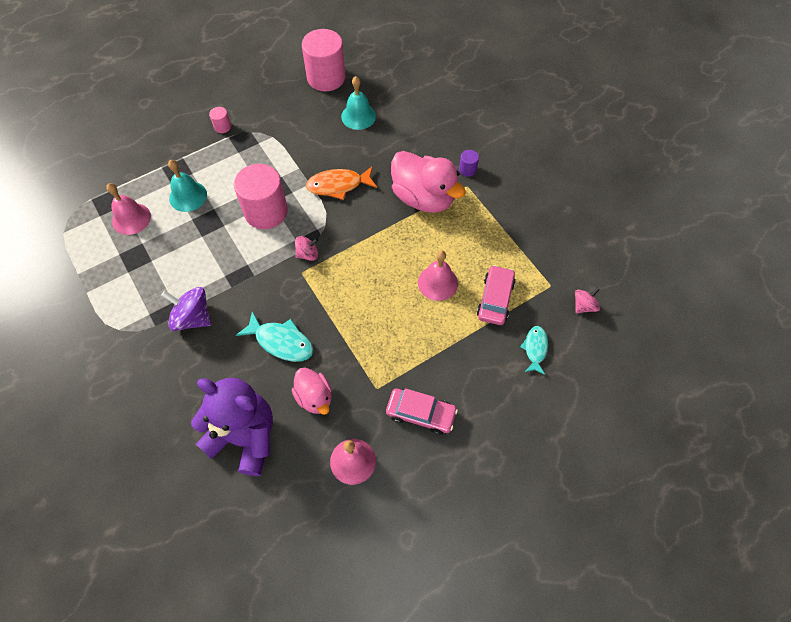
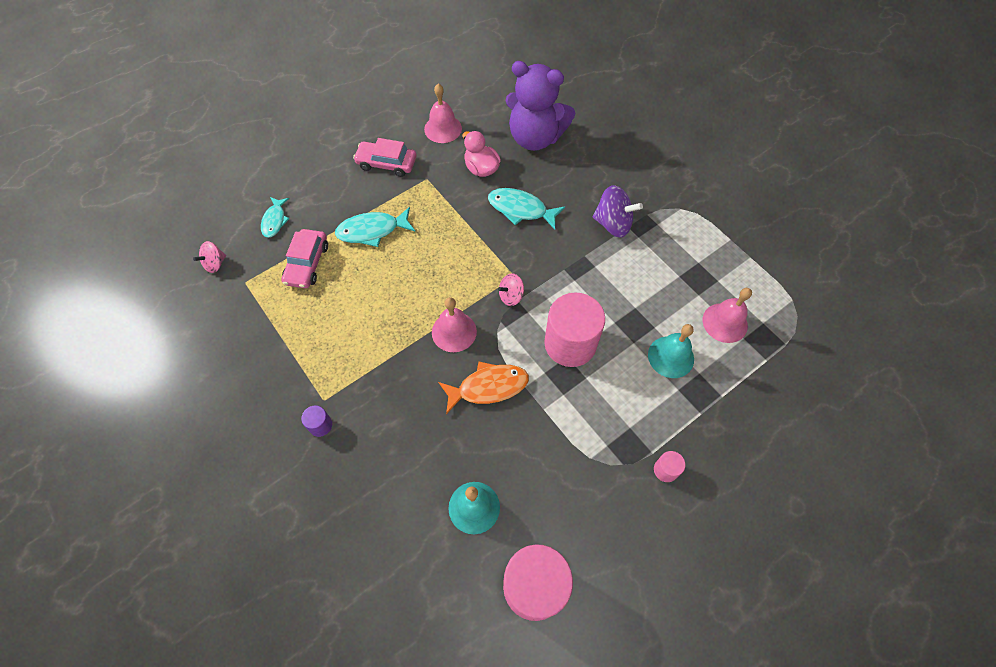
camera: 175 degrees right, 0 degrees up
pink duck [391,151,466,213] -> none
pink bell [418,250,458,301] -> pink bell moved to [432,297,477,352]
none -> turquoise fish [335,207,415,247]

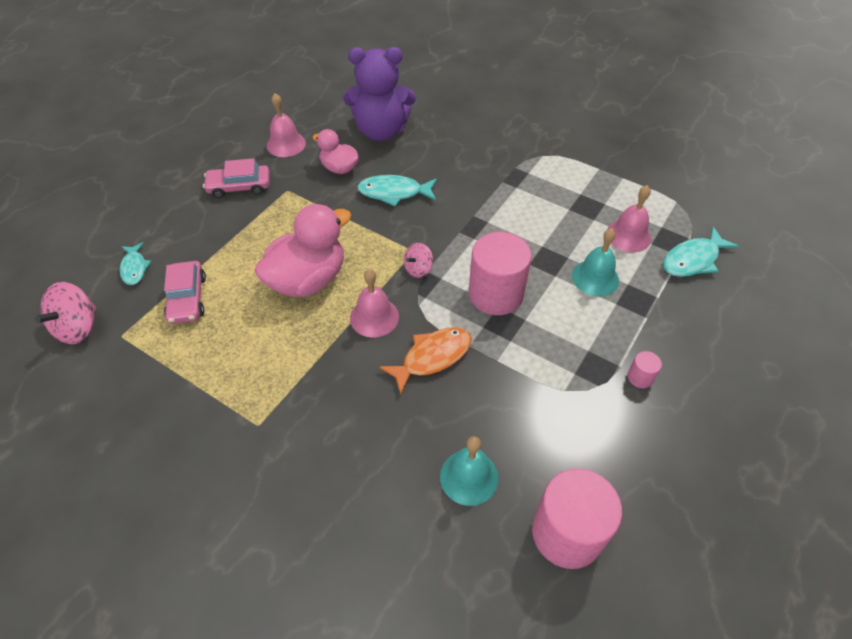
camera: 20 degrees left, 10 degrees down
pink spinning top [193,241,226,273] -> pink spinning top [35,282,96,344], size x1.68
purple cylinder [301,406,332,437] -> none
turquoise fish [335,207,415,247] -> turquoise fish moved to [663,227,739,277]
purple spinning top [592,185,643,238] -> none
none -> pink duck [255,204,352,297]

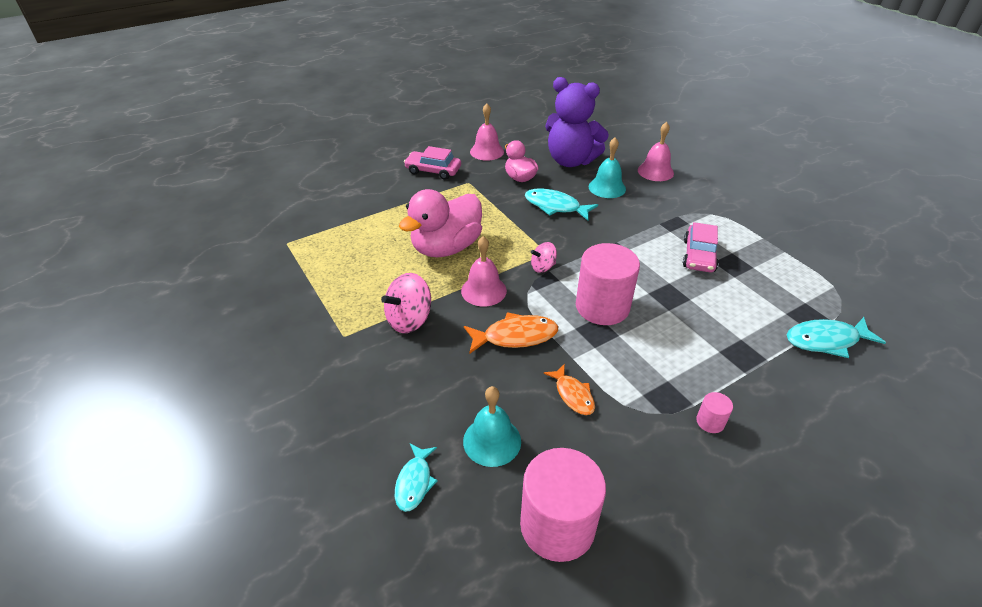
camera: 25 degrees right, 10 degrees down
pink spinning top [35,282,96,344] -> pink spinning top moved to [381,273,431,333]
turquoise fish [120,242,151,285] -> turquoise fish moved to [395,444,438,512]
pink car [164,261,206,324] -> pink car moved to [683,222,719,273]
pink duck [255,204,352,297] -> pink duck turned 150 degrees clockwise [399,189,482,257]
turquoise bell [572,228,619,296] -> turquoise bell moved to [589,137,626,198]
pink bell [607,185,651,252] -> pink bell moved to [638,122,674,181]
none -> orange fish [544,364,595,415]

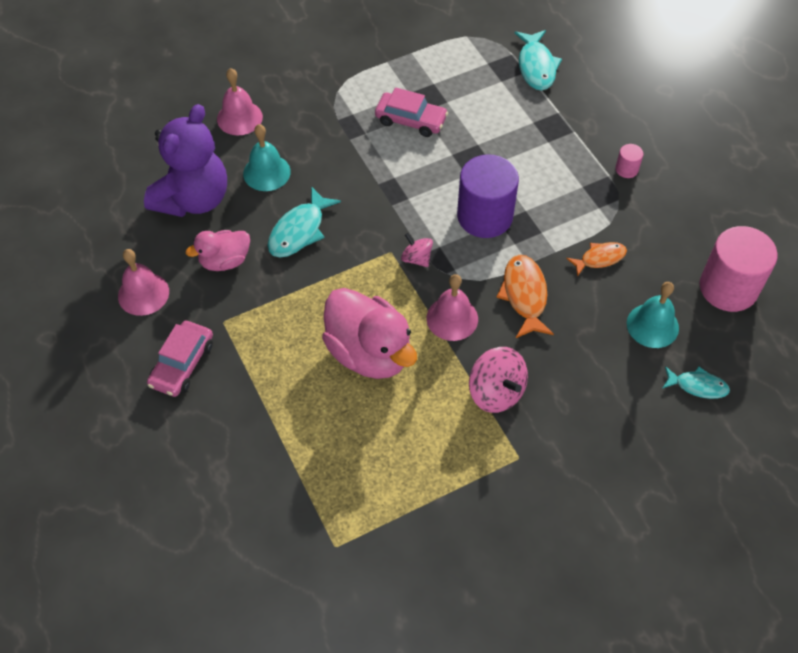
camera: 85 degrees left, 15 degrees up
pink spinning top [531,242,557,273] -> pink spinning top turned 150 degrees clockwise [401,233,433,267]
pink cylinder [576,243,640,325] -> purple cylinder [457,154,519,238]

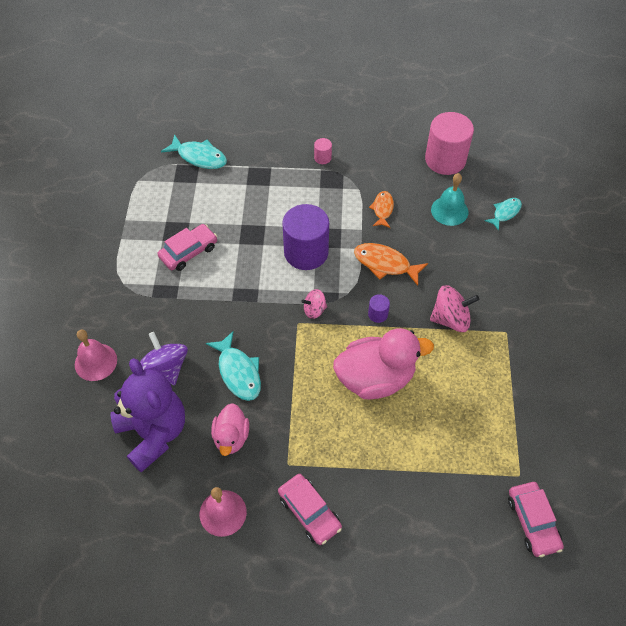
camera: 60 degrees left, 0 degrees up
turquoise bell [243,124,291,191] -> purple spinning top [140,332,188,385]
pink bell [426,274,478,341] -> purple cylinder [368,294,390,323]
none -> pink car [508,482,564,557]

